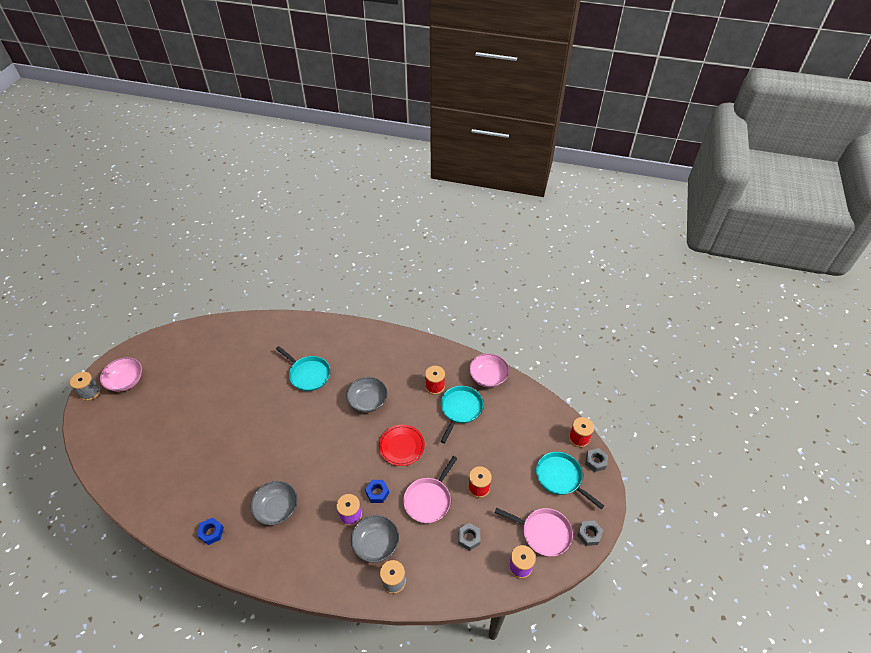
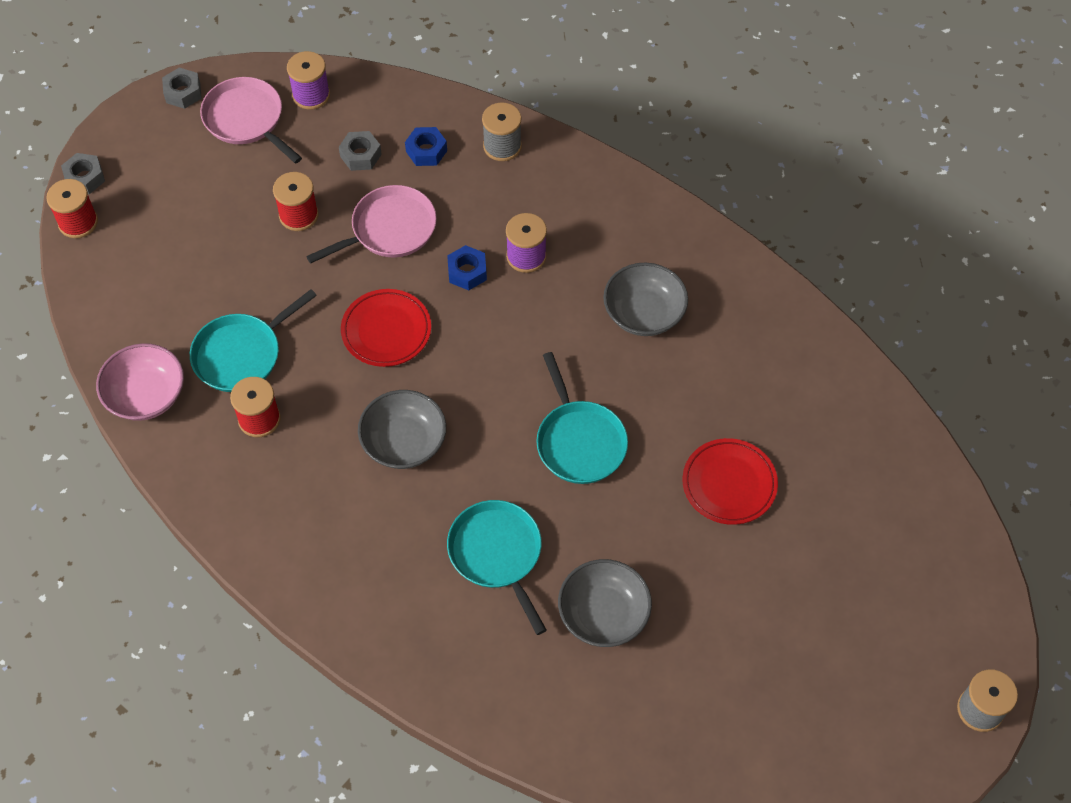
camera: 155 degrees left, 10 degrees up
pink bowl [100,357,142,392] -> none
blue nut [197,517,224,545] -> blue nut moved to [405,127,447,166]
grey bowl [351,515,399,563] -> grey bowl moved to [558,559,652,647]
turquoise pan [536,452,604,509] -> turquoise pan moved to [536,352,628,484]
none -> red plate [682,438,778,525]

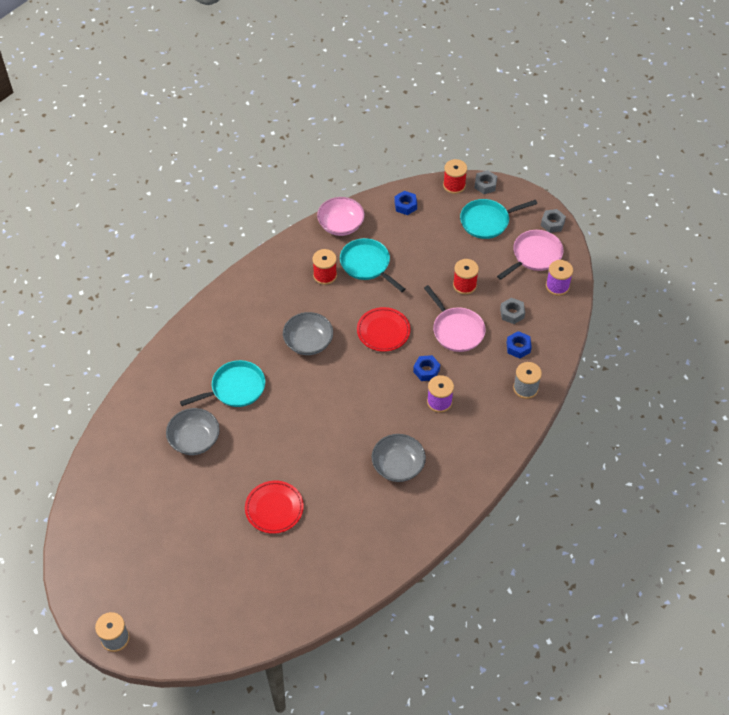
camera: 90 degrees right, 5 degrees down
turquoise pan [536,352,628,484] -> turquoise pan moved to [460,199,537,239]
none -> blue nut [394,191,417,215]

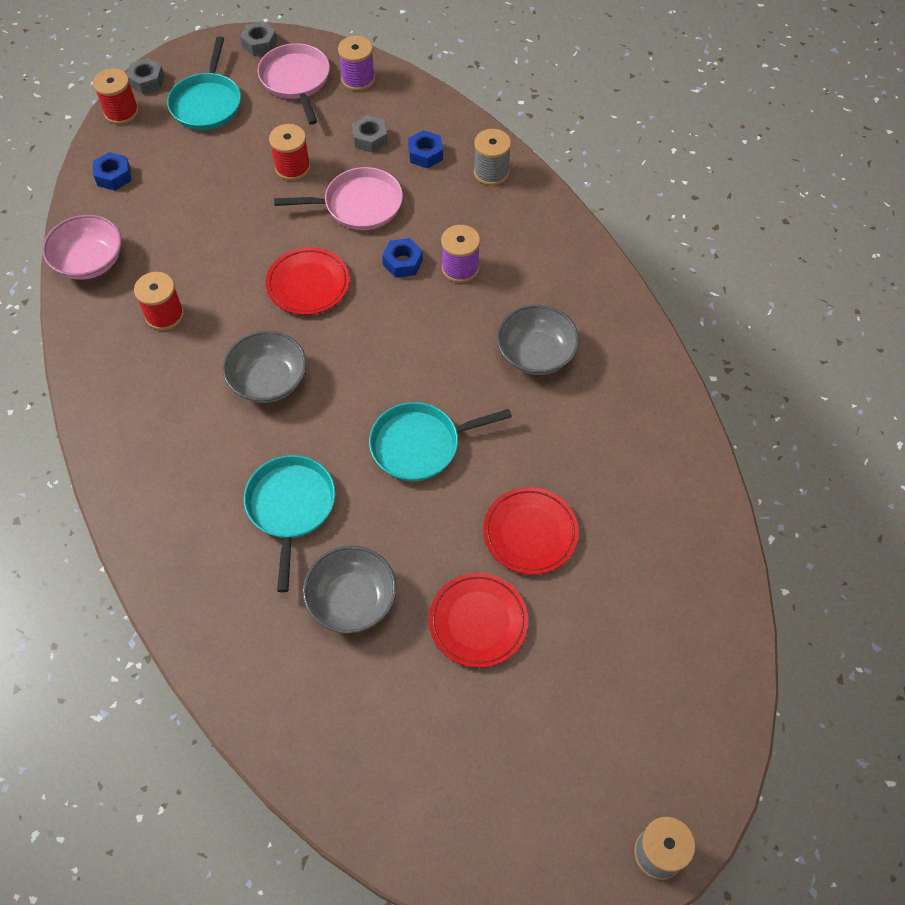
camera: 65 degrees left, 5 degrees up
turquoise pan [340,238,405,292] -> turquoise pan moved to [369,402,512,481]
none -> red plate [429,573,528,668]

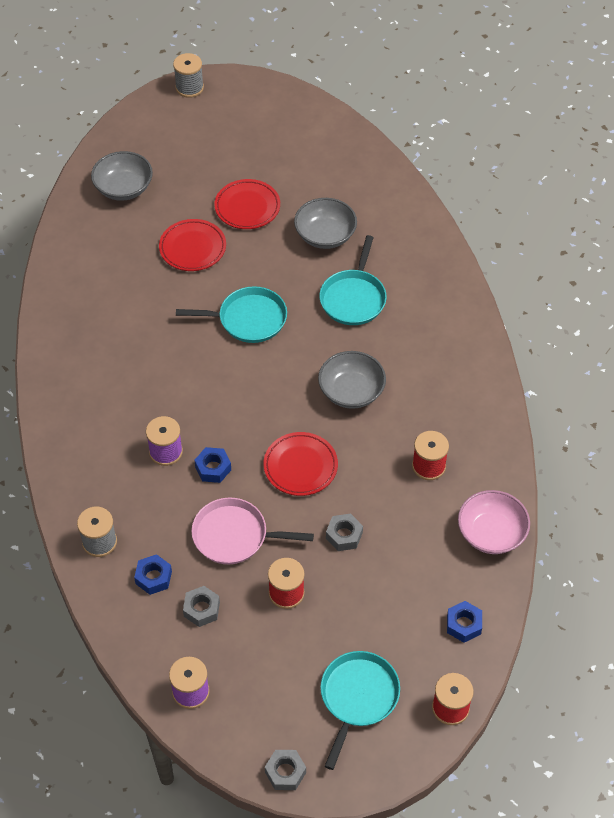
camera: 165 degrees left, 5 degrees down
grey nut [127,58,165,94] -> grey nut moved to [326,513,363,551]
pink pan [257,43,330,125] -> none
grey bowl [497,305,579,375] -> grey bowl moved to [91,151,153,201]

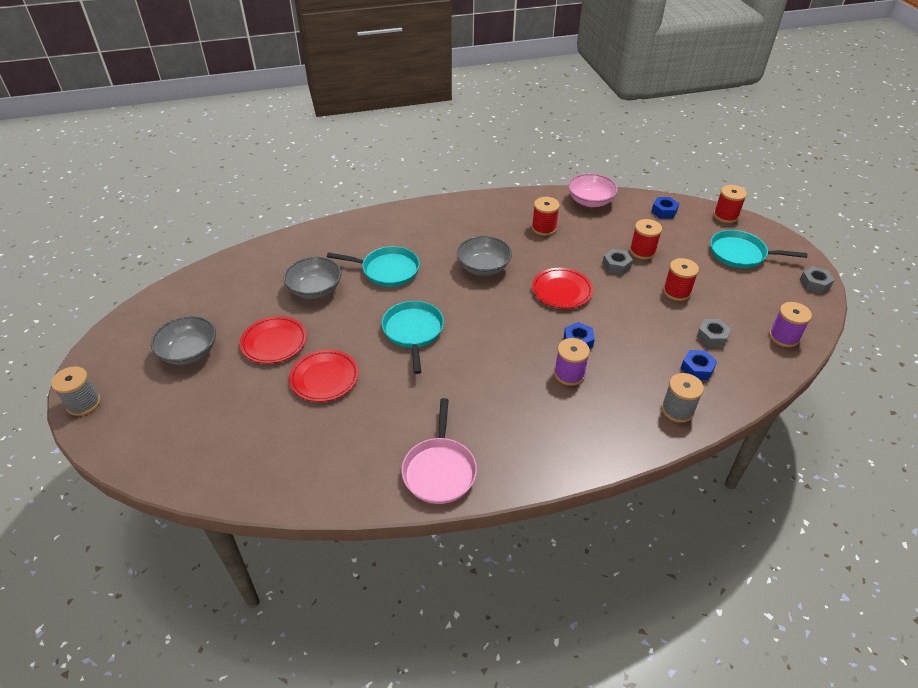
camera: 95 degrees left, 10 degrees down
grey bowl [91,151,153,201] -> grey bowl moved to [151,316,216,365]
pink pan [191,498,314,564] -> pink pan moved to [401,398,477,504]
none -> red spool [630,219,662,259]

